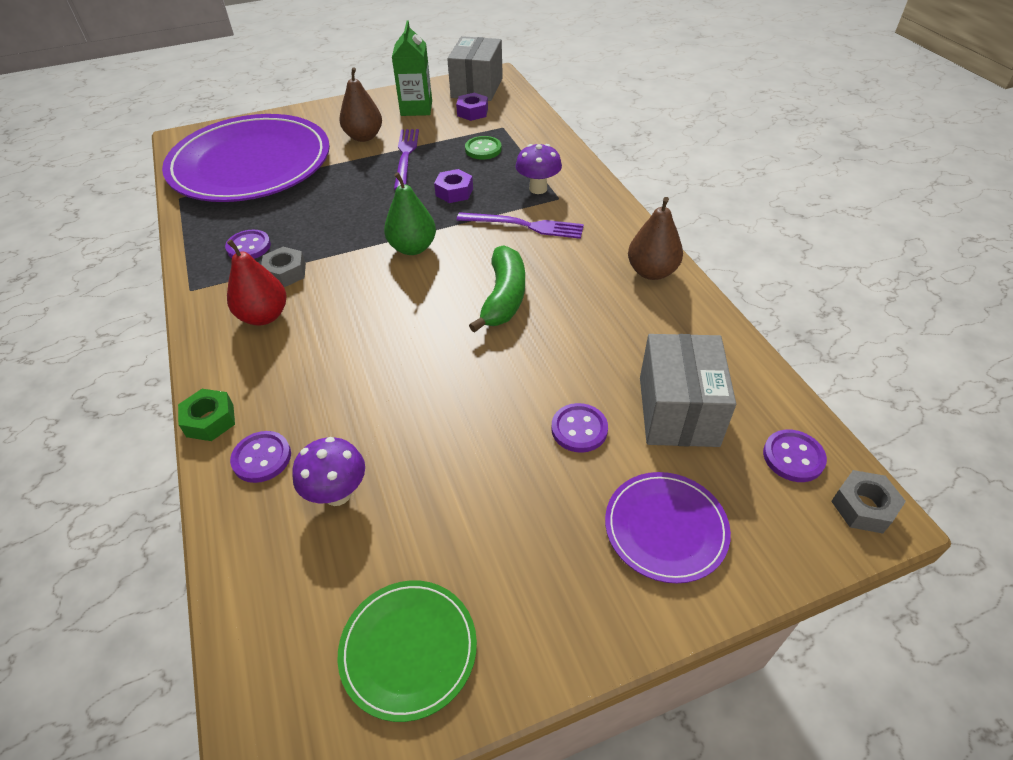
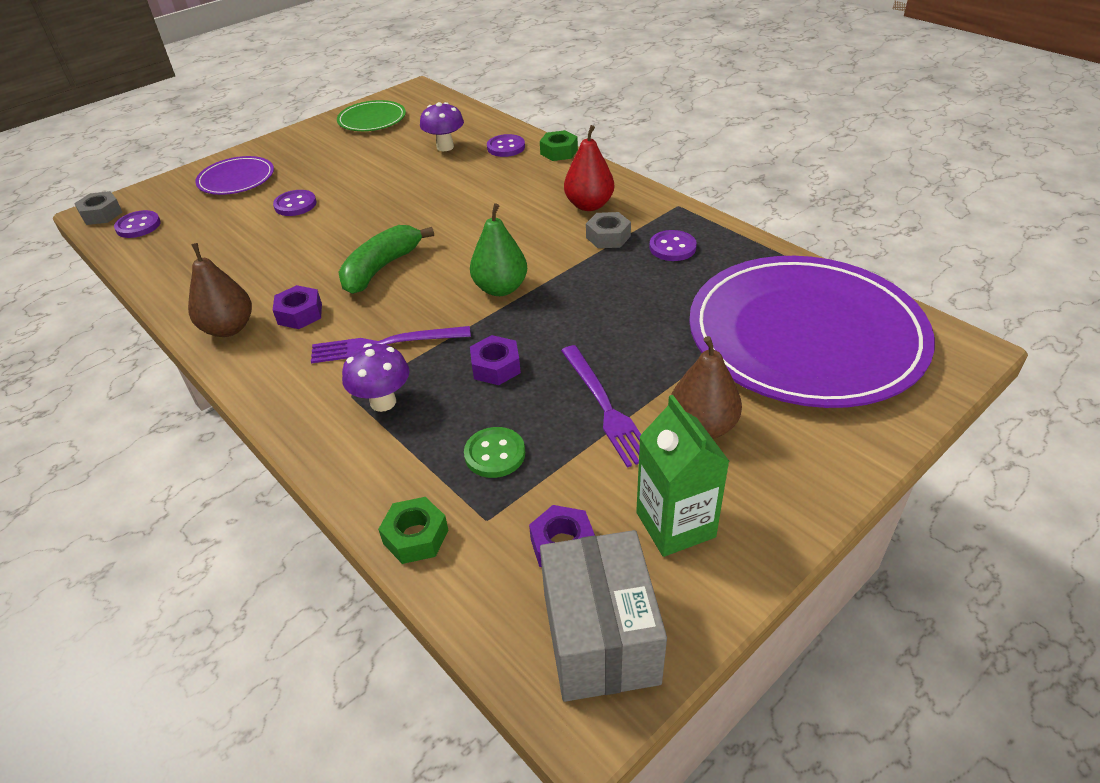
camera: 160 degrees right, 5 degrees down
green banana [469,245,525,333] -> green banana turned 45 degrees clockwise [338,225,434,294]
grey box [640,334,736,447] -> none
none -> purple nut [273,285,322,329]
none -> green nut [378,497,448,564]

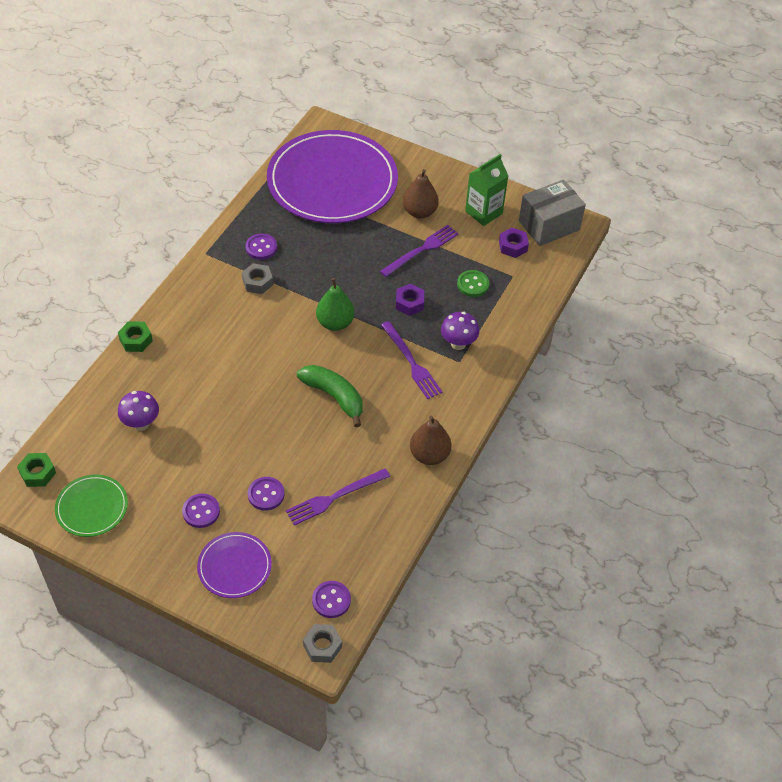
camera: 115 degrees left, 10 degrees up
purple nut [273,285,322,329] -> none
green banana [338,225,434,294] -> green banana turned 150 degrees counterclockwise [297,365,363,427]
green nut [378,497,448,564] -> green nut moved to [17,453,56,487]
purple button [487,134,525,157] -> purple button moved to [182,493,220,528]
red pear [564,125,614,211] -> none
none -> purple fork [286,468,390,526]

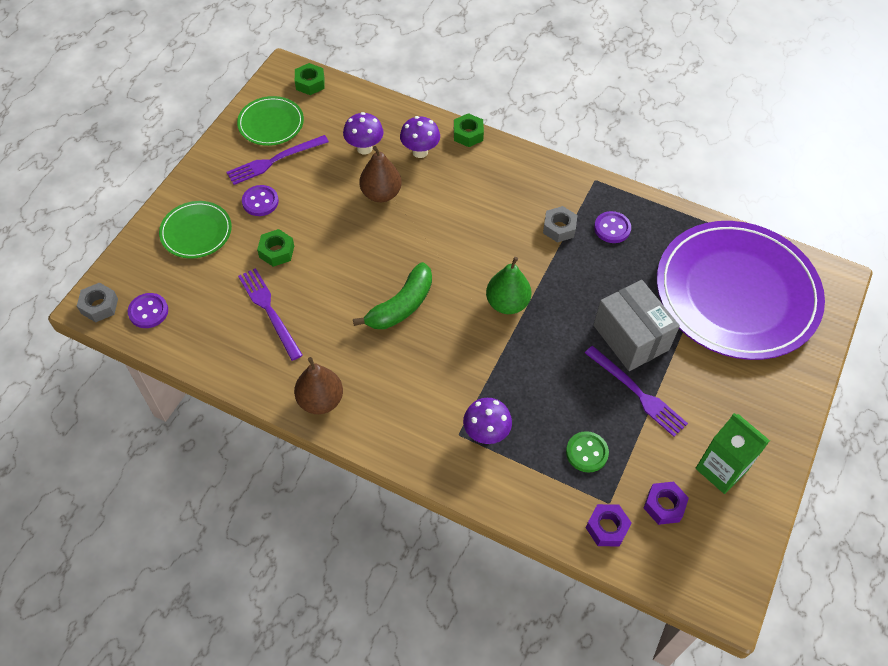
camera: 90 degrees right, 5 degrees up
purple plate [197,532,272,598] -> green plate [159,201,232,258]
purple button [248,477,285,511] -> green nut [257,229,294,267]
purple fork [381,321,443,399] -> purple fork moved to [226,135,329,185]
purple nut [396,284,424,316] -> purple nut moved to [586,504,632,547]
brown pear [403,169,439,218] -> brown pear moved to [360,146,402,202]
grey box [519,179,586,246] -> grey box moved to [594,280,680,371]
none -> purple mushroom [400,116,440,158]

